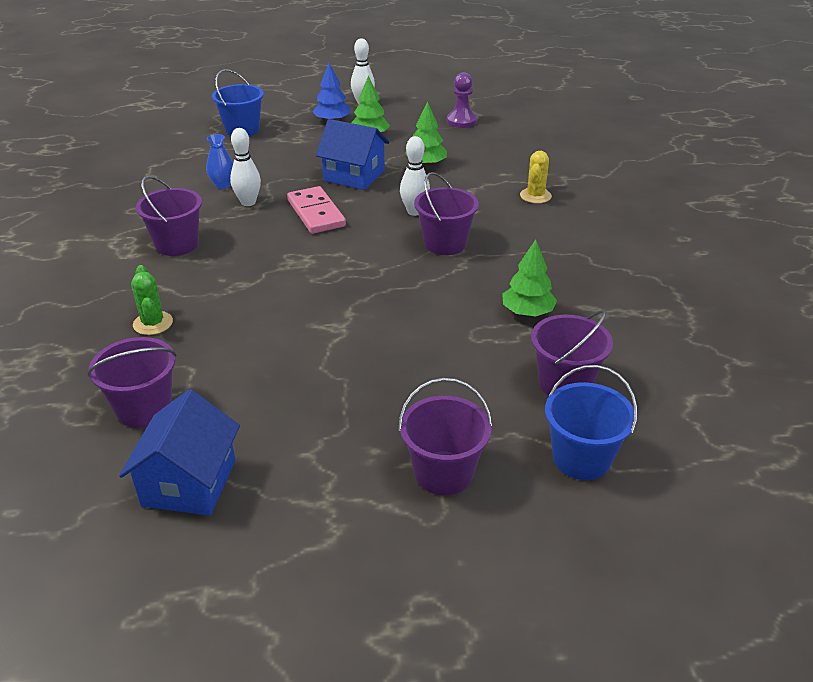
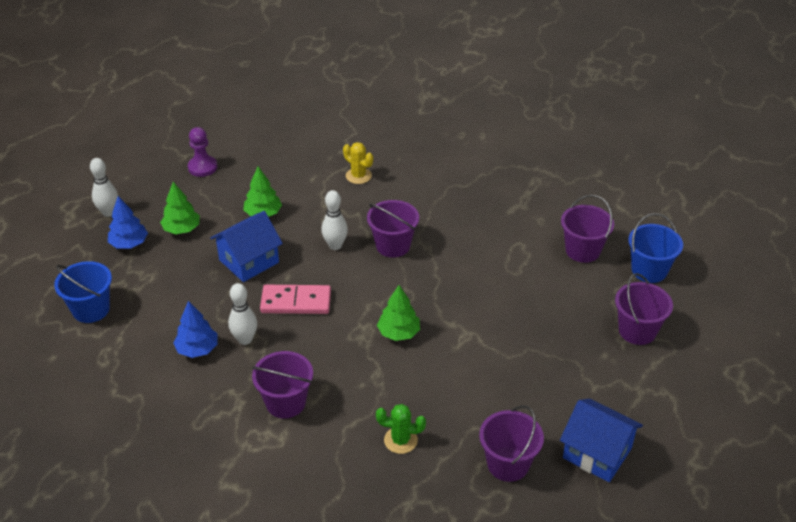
camera: 65 degrees left, 5 degrees up
blue vase [206,134,233,189] -> blue tree [173,301,218,358]
green tree [502,240,557,317] -> green tree moved to [377,285,420,341]

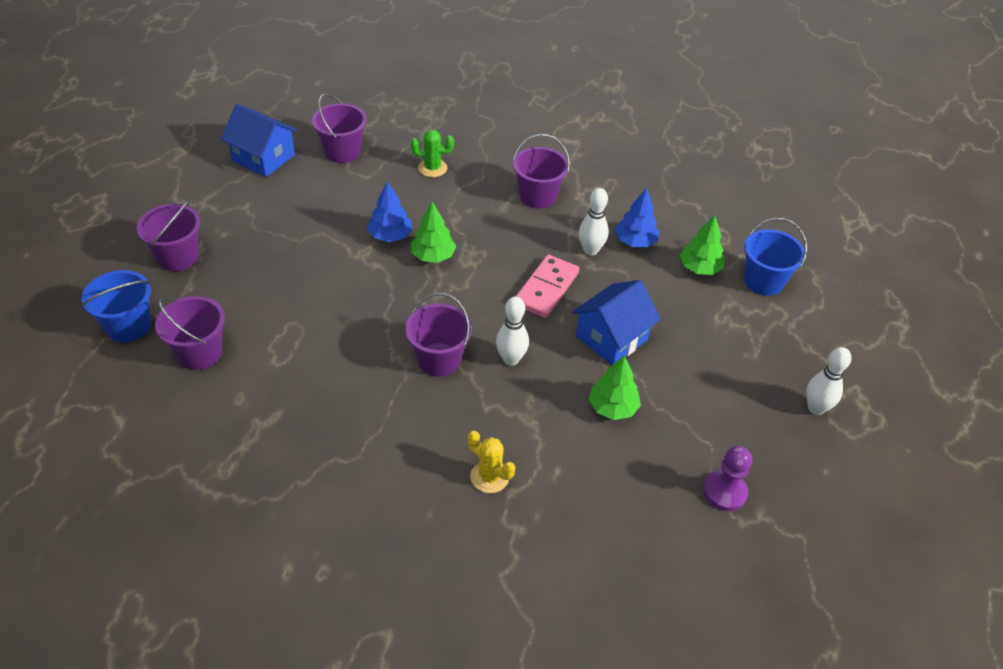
camera: 175 degrees right, 5 degrees up
blue tree [108,196,148,248] -> blue tree moved to [367,181,412,242]
green tree [160,182,200,234] -> green tree moved to [680,215,725,275]
pink domino [260,285,331,314] -> pink domino turned 60 degrees counterclockwise [515,255,579,318]

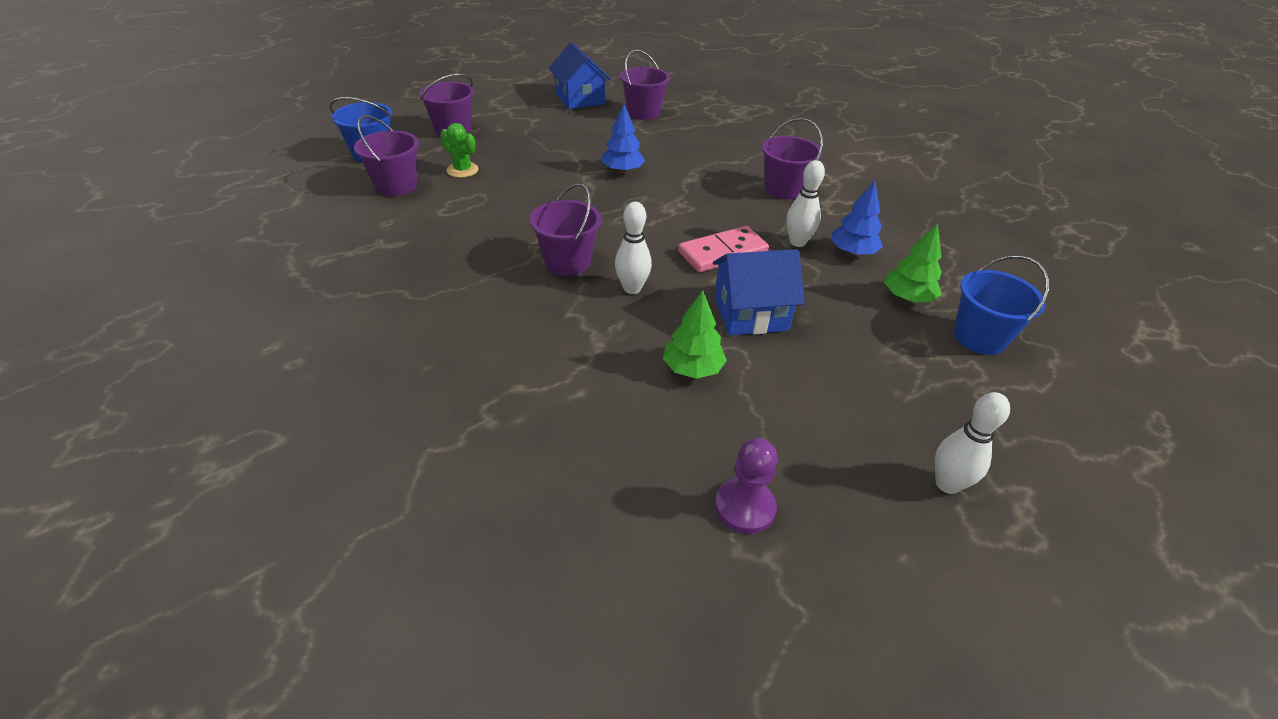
camera: 35 degrees right, 5 degrees down
green cactus [411,130,454,177] -> green cactus moved to [440,123,479,178]
green tree [411,202,456,263] -> none
yellow cactus [468,431,515,493] -> none

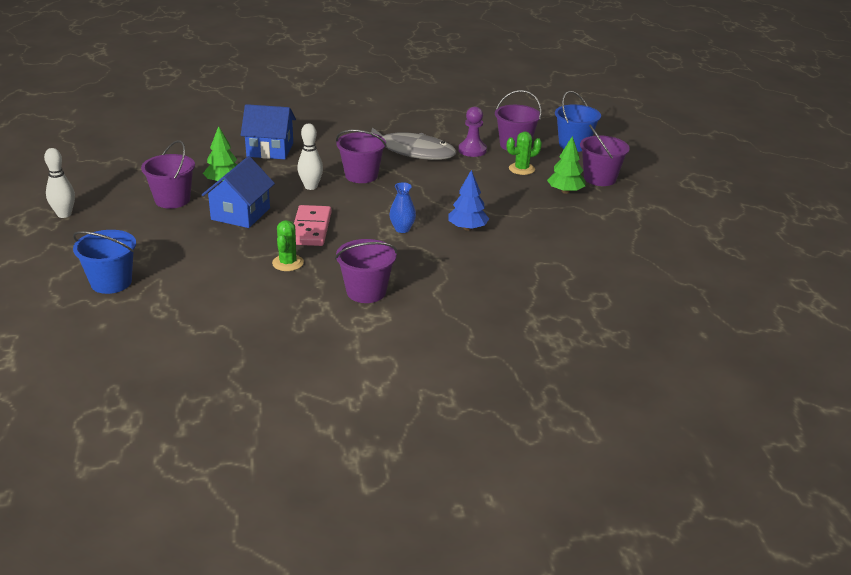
camera: 120 degrees right, 10 degrees down
blue house [549,42,611,109] -> blue house moved to [241,104,296,159]
purple bucket [620,49,670,120] -> purple bucket moved to [141,140,195,209]
purple pawn [715,438,777,534] -> purple pawn moved to [458,107,487,157]
white bowling pin [786,160,825,247] -> green cactus [272,220,304,271]
blue tree [831,181,883,256] -> none
green tree [884,224,942,302] -> green tree moved to [547,136,585,194]
none -> grey fish [371,127,457,160]
none -> blue vase [389,182,416,233]

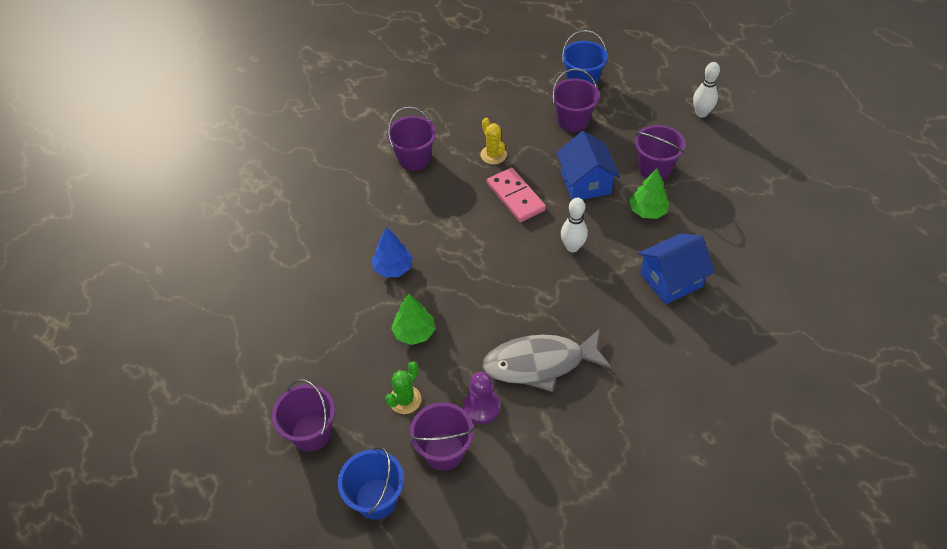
camera: 150 degrees right, 20 degrees up
green cactus [272,220,304,271] -> yellow cactus [480,118,507,164]
purple bucket [336,130,387,183] -> purple bucket moved to [552,68,600,132]
blue vase [389,182,416,233] -> none
green tree [547,136,585,194] -> green tree moved to [391,293,435,345]

